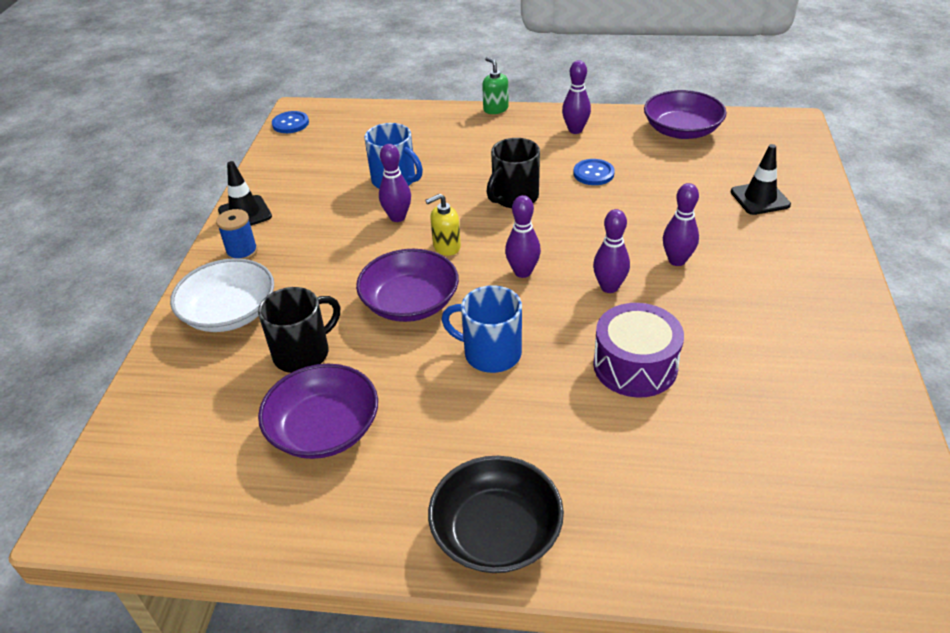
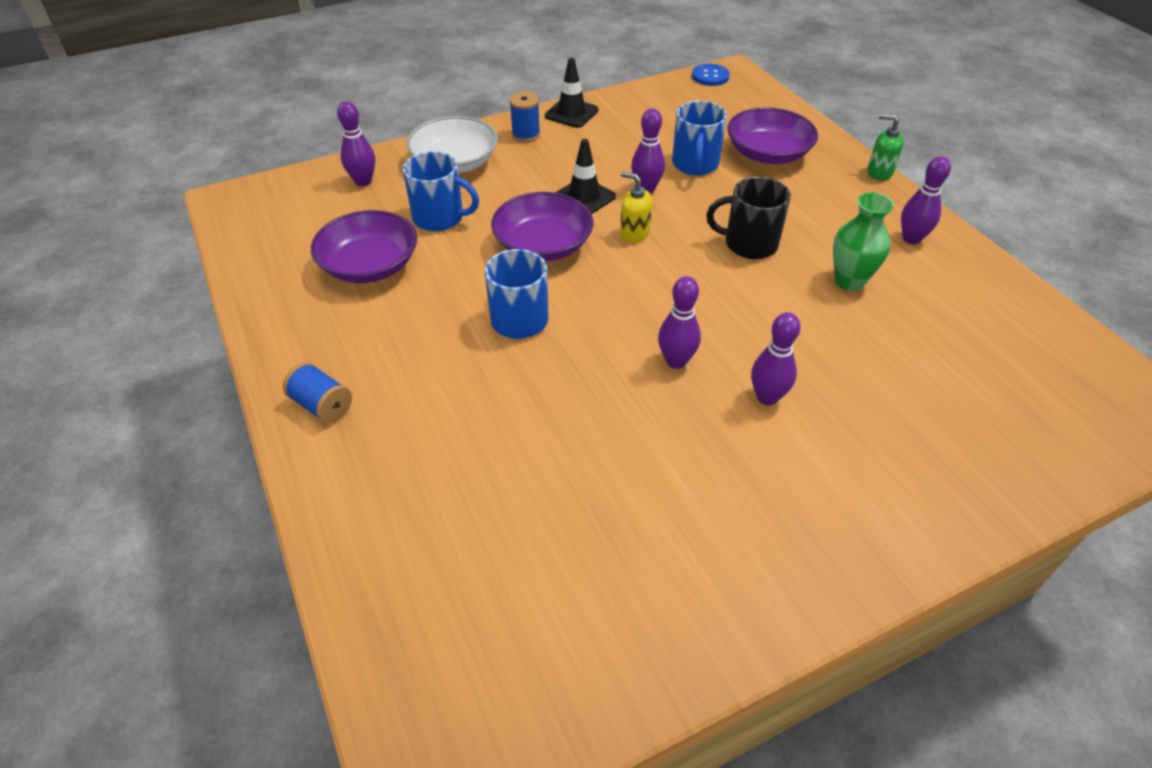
camera: 55 degrees right, 5 degrees up
black mug [258,287,340,373] -> blue mug [403,151,479,231]
black bowl [428,456,564,573] -> blue spool [283,362,352,423]
green soap dispenser [482,57,509,114] -> green soap dispenser turned 90 degrees counterclockwise [867,114,904,181]
purple bowling pin [505,195,541,278] -> purple bowling pin moved to [337,101,375,186]
blue button [573,159,615,185] -> green vase [833,192,894,291]
purple drum [593,303,684,397] -> none
purple bowl [644,90,727,139] -> purple bowl moved to [727,107,818,164]
black traffic cone [731,144,791,215] -> black traffic cone moved to [555,139,616,214]

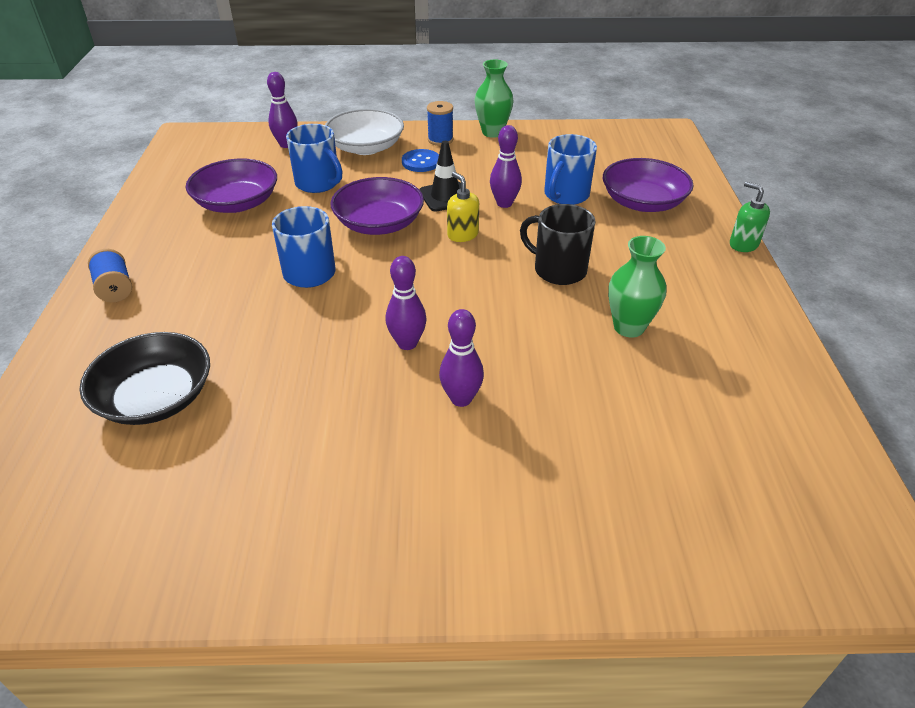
camera: 25 degrees right, 5 degrees down
black traffic cone [545,58,598,128] -> green vase [475,60,514,138]
blue button [692,64,730,86] -> blue button moved to [402,149,439,172]
purple bowling pin [901,156,951,244] -> none
none -> black bowl [79,332,210,425]

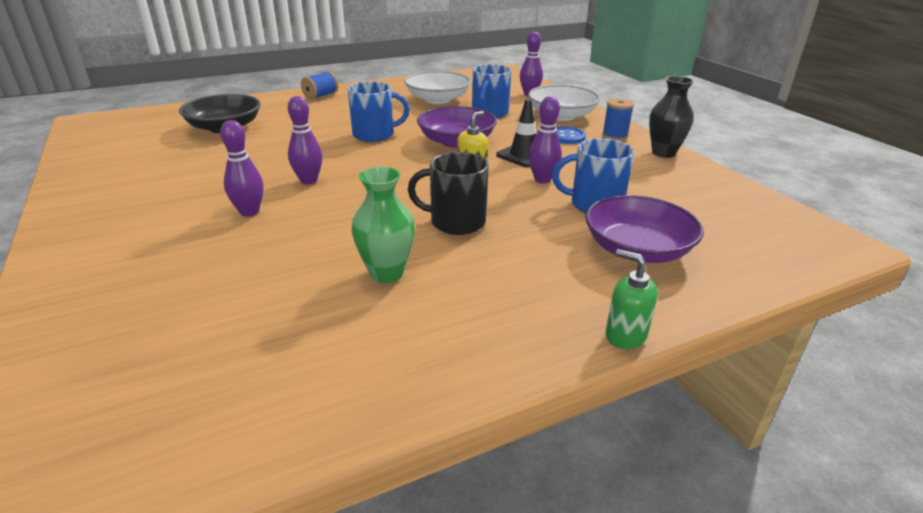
camera: 65 degrees right, 10 degrees down
purple bowl [186,159,277,213] -> white bowl [404,71,471,104]
green vase [475,60,514,138] -> black vase [649,76,694,158]
black mug [520,204,595,285] -> black mug turned 90 degrees counterclockwise [408,152,489,235]
green soap dispenser [730,181,770,252] -> green soap dispenser turned 75 degrees counterclockwise [606,249,658,349]

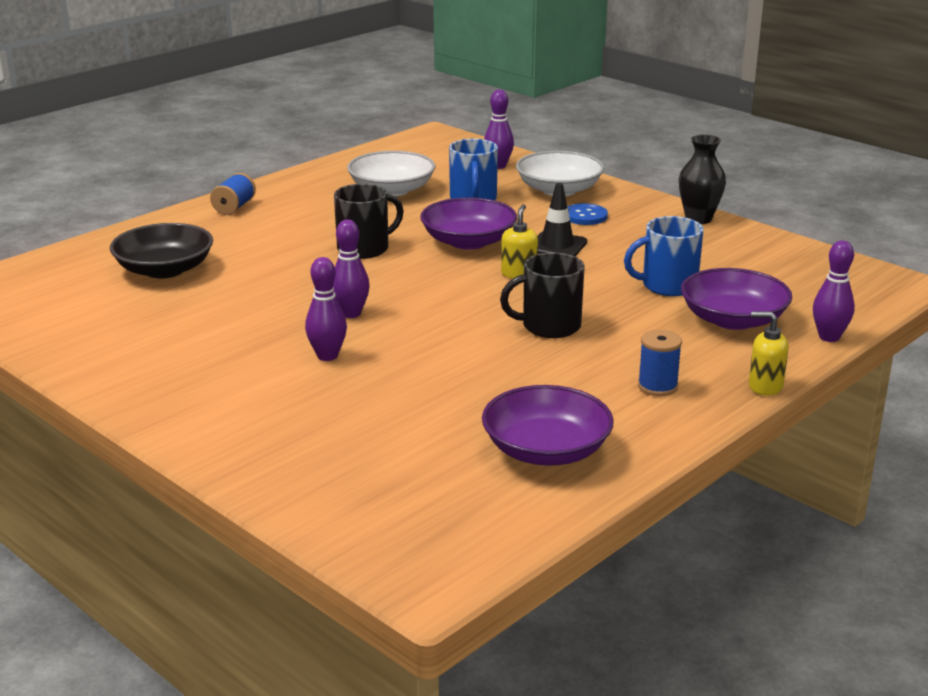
camera: 20 degrees left, 5 degrees down
blue mug [348,81,410,142] -> black mug [334,184,404,259]
green vase [352,167,415,283] -> none
purple bowling pin [528,96,562,183] -> purple bowling pin moved to [813,240,855,342]
blue spool [602,98,634,141] -> blue spool moved to [638,329,682,396]
green soap dispenser [606,249,658,349] -> yellow soap dispenser [749,312,789,396]
none -> purple bowl [482,385,614,466]

